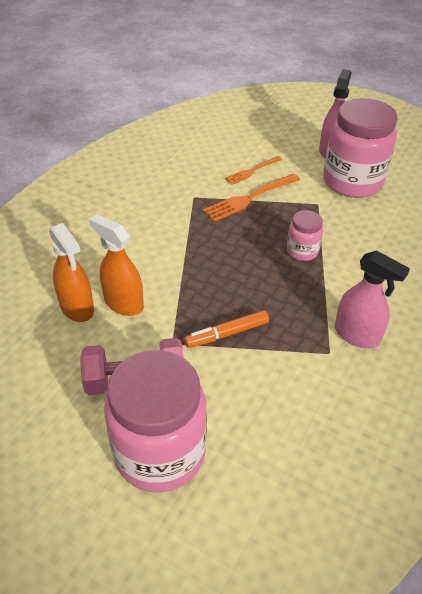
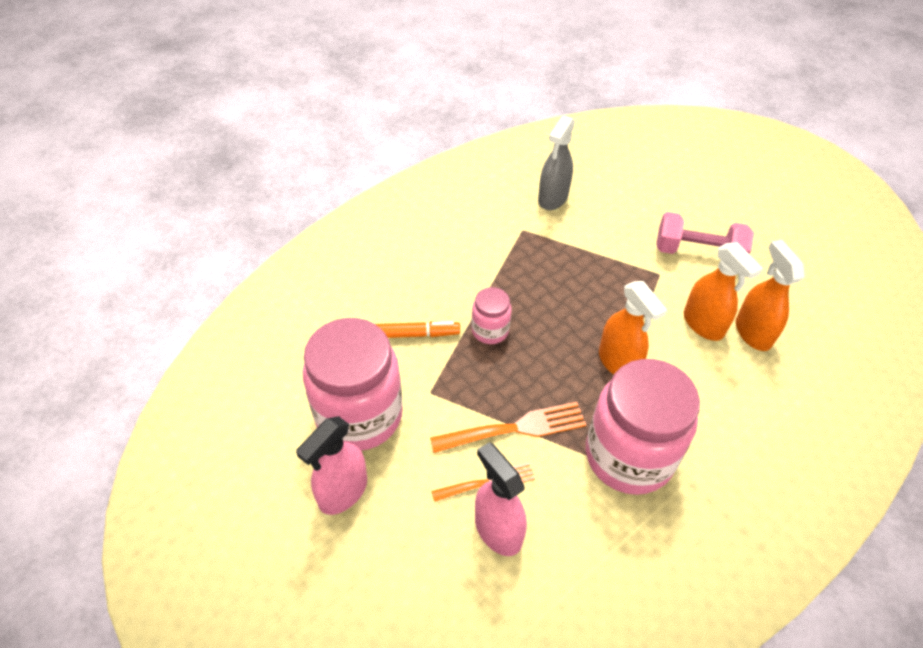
camera: 160 degrees left, 5 degrees up
pink jar [104,350,207,492] -> pink jar moved to [586,359,700,495]
orange marker [184,310,269,348] -> orange marker moved to [376,321,460,338]
pink spray bottle [335,250,410,348] -> pink spray bottle moved to [475,442,527,556]
none -> grey spray bottle [538,115,575,210]
none -> orange spray bottle [599,281,667,375]

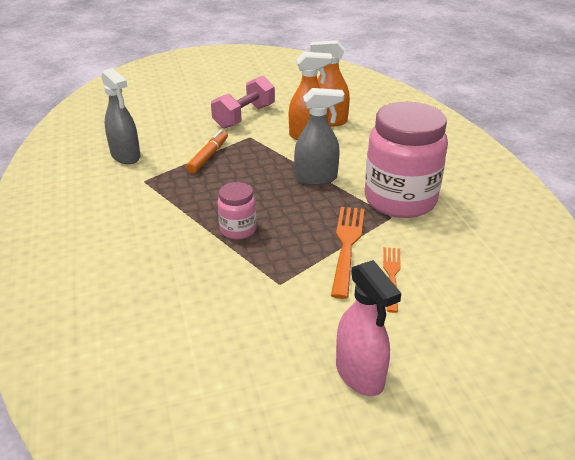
camera: 65 degrees left, 15 degrees down
pink jar [303,318,403,451] -> none
orange marker [376,321,460,338] -> orange marker moved to [186,129,228,173]
pink spray bottle [475,442,527,556] -> none
orange spray bottle [599,281,667,375] -> grey spray bottle [294,88,344,185]

